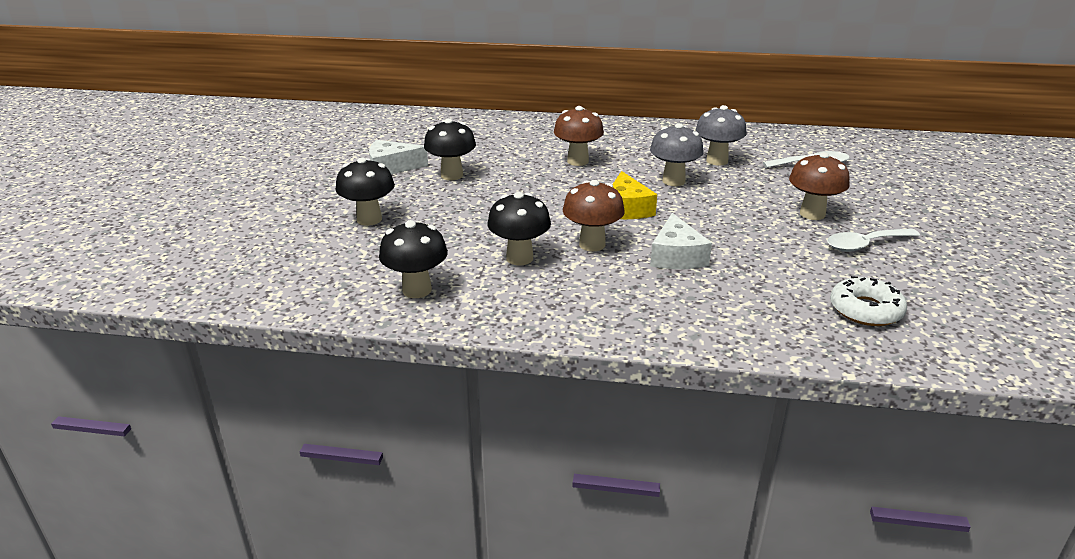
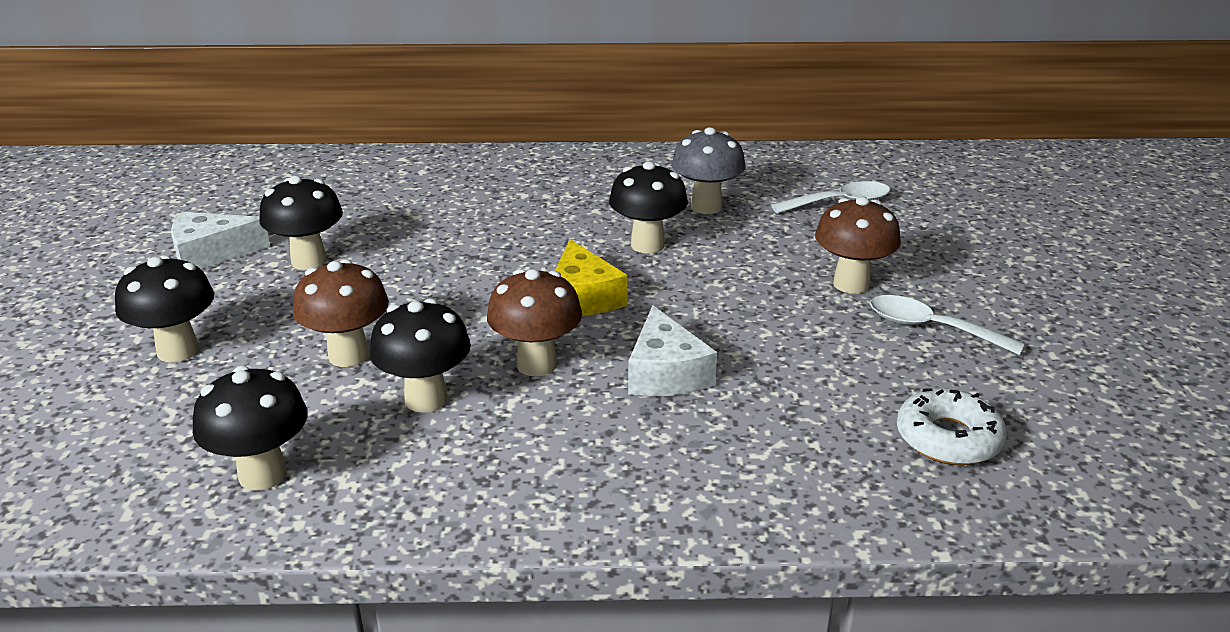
camera: 10 degrees left, 0 degrees up
brown mushroom [554,106,604,166] -> brown mushroom moved to [293,259,389,367]
grey mushroom [650,123,704,186] -> black mushroom [609,161,688,254]
white spoon [827,228,920,252] -> white spoon turned 60 degrees clockwise [870,295,1025,355]

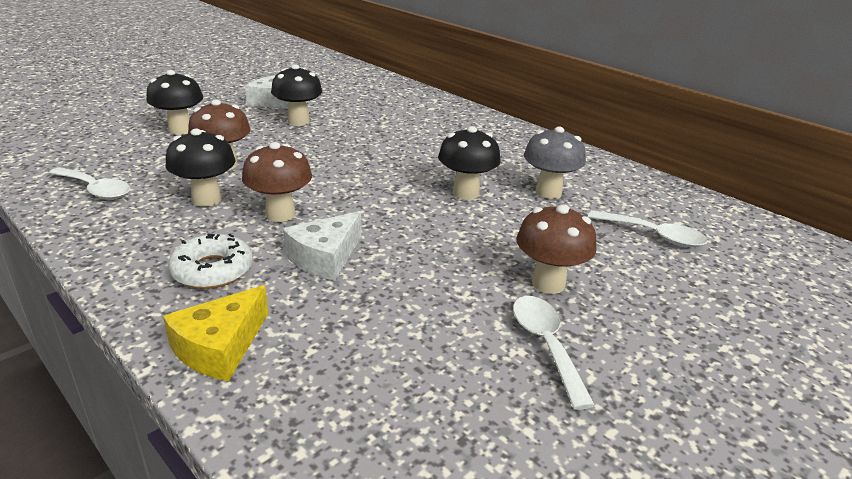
camera: 45 degrees right, 0 degrees up
black mushroom [193,366,308,491] -> white spoon [49,167,130,200]
yellow cheese [555,239,627,316] -> yellow cheese moved to [163,285,268,381]
white donut [897,388,1007,465] -> white donut moved to [168,233,252,289]

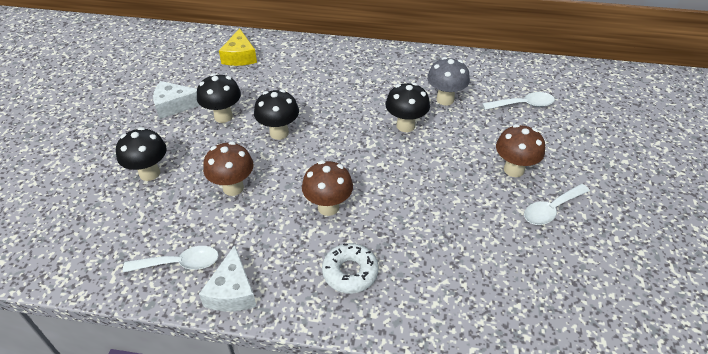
camera: 35 degrees left, 15 degrees up
yellow cheese [163,285,268,381] -> yellow cheese moved to [219,28,257,66]
black mushroom [165,128,235,207] -> black mushroom moved to [254,90,299,140]
white cheese [283,211,361,281] -> white cheese moved to [199,245,257,311]
white spoon [513,296,595,410] -> white spoon turned 75 degrees counterclockwise [524,184,590,225]

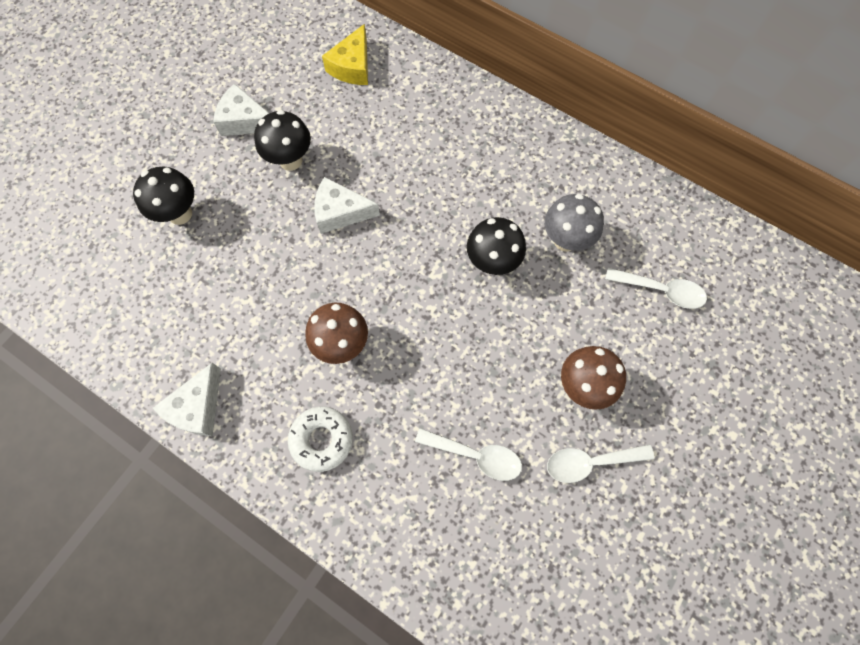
camera: 25 degrees right, 25 degrees up
white spoon [123,246,219,272] -> white spoon moved to [415,428,522,481]
brown mushroom [203,142,254,196] -> none
black mushroom [254,90,299,140] -> white cheese [314,177,380,234]

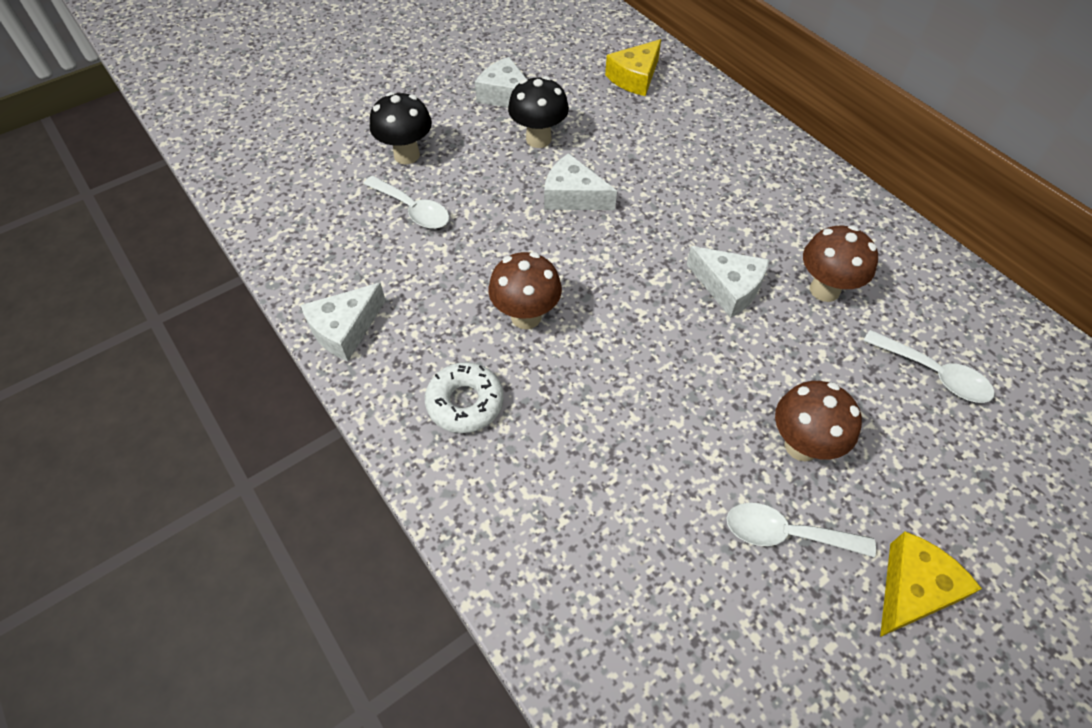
camera: 20 degrees right, 15 degrees down
white spoon [415,428,522,481] -> white spoon moved to [363,176,449,229]
black mushroom [467,217,526,275] -> white cheese [686,246,769,318]
grey mushroom [545,194,604,252] -> brown mushroom [803,225,878,302]
none -> yellow cheese [880,531,982,637]

